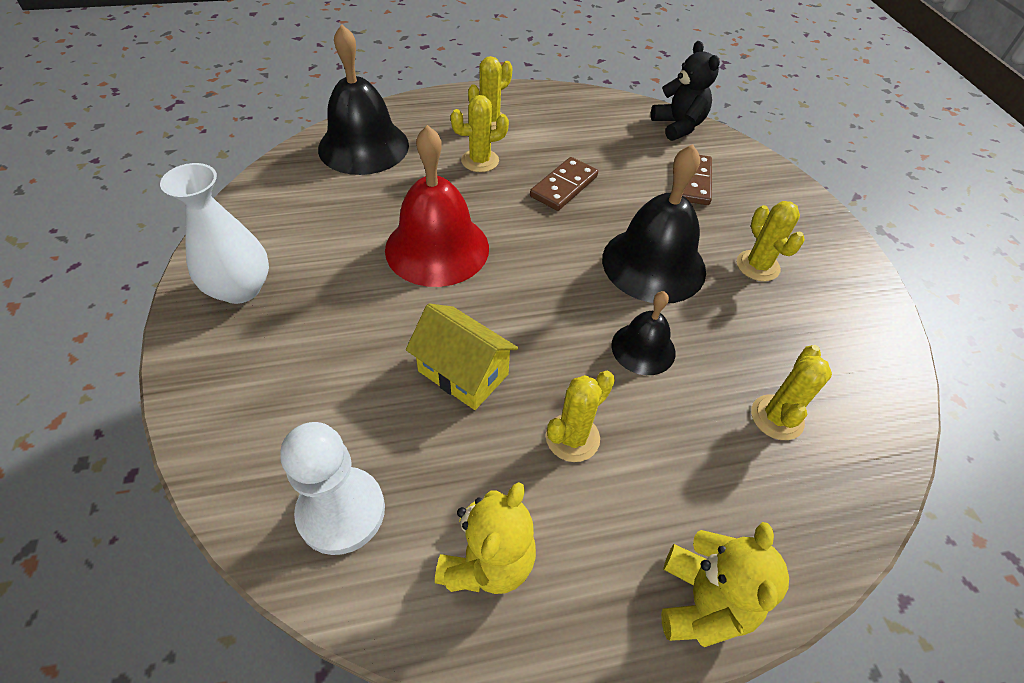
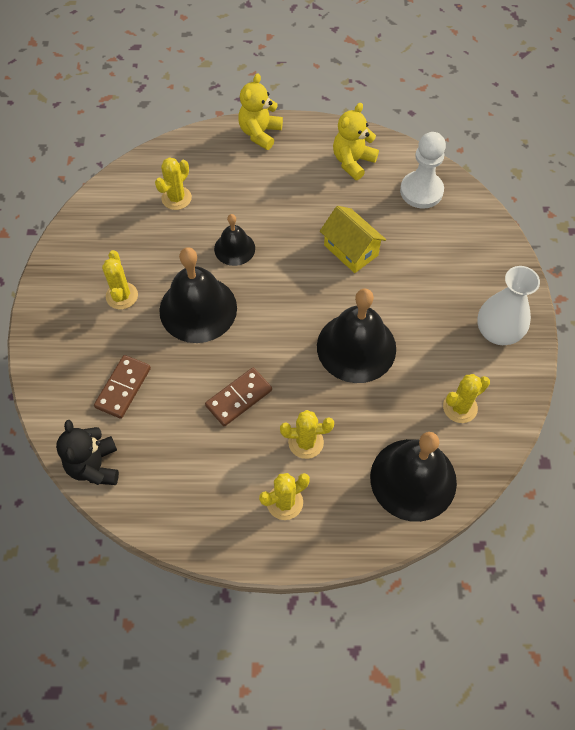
camera: 165 degrees left, 10 degrees up
red bell [385,125,489,287] -> black bell [317,288,396,383]
yellow cactus [546,371,615,462] -> yellow cactus moved to [443,374,490,423]

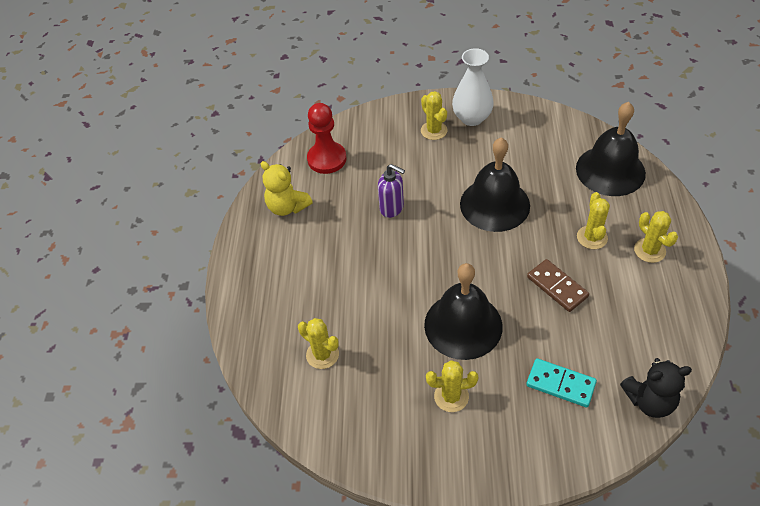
camera: 85 degrees left, 10 degrees down
brown domino [94,355,151,419] -> turquoise domino [526,358,597,407]
black bell [214,214,255,266] -> none
yellow teddy bear [238,73,283,150] -> none
yellow house [320,206,386,273] -> purple soap dispenser [378,164,405,218]
white pawn [400,132,446,209] -> red pawn [307,103,346,174]
yellow cactus [443,374,490,423] -> yellow cactus moved to [421,91,448,140]

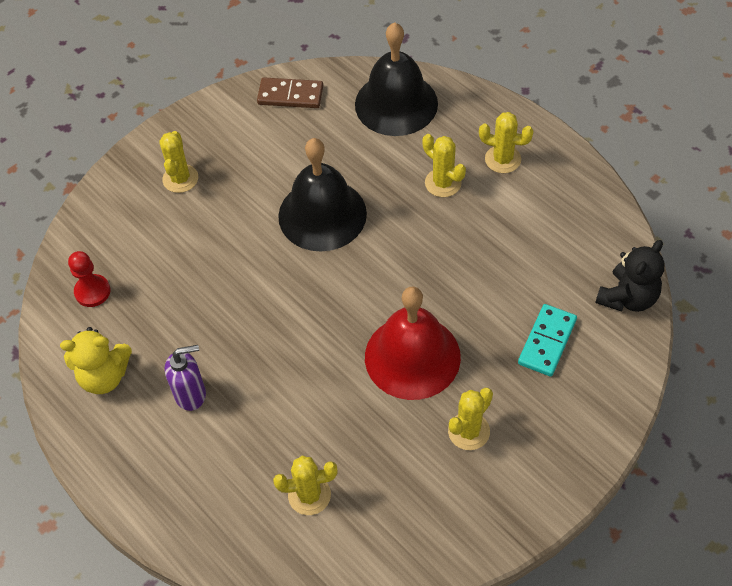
camera: 45 degrees left, 5 degrees up
red pawn [307,103,346,174] -> red pawn [68,251,111,307], size x0.65
purple soap dispenser [378,164,405,218] -> purple soap dispenser moved to [165,345,206,411]
yellow cactus [421,91,448,140] -> yellow cactus turned 75 degrees clockwise [159,131,198,193]
black bell [424,263,503,360] -> red bell [365,287,461,400]
white vase [452,48,494,126] -> none
turquoise domino [526,358,597,407] -> turquoise domino turned 45 degrees counterclockwise [518,304,577,376]
brown domino [527,259,589,312] -> brown domino moved to [257,77,323,108]

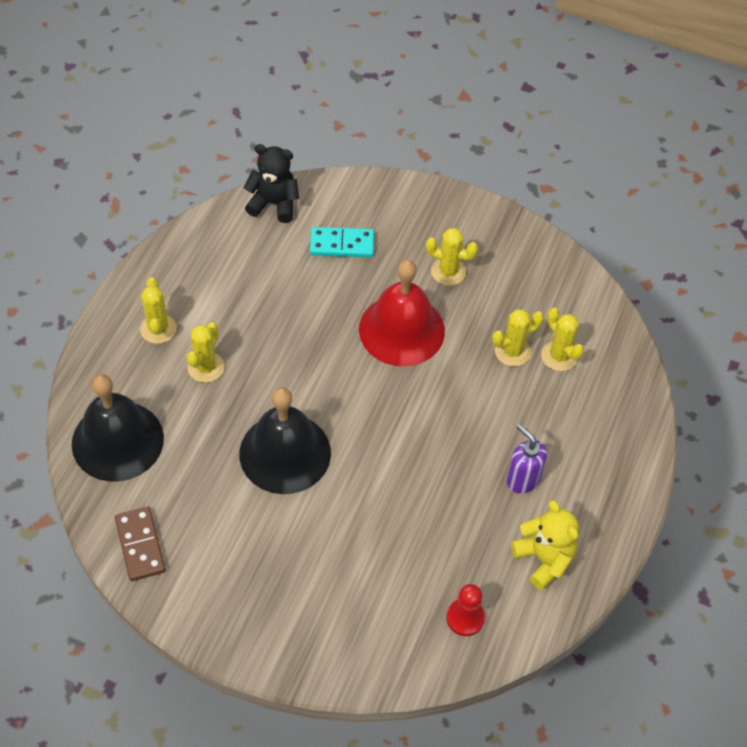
camera: 120 degrees left, 0 degrees up
yellow cactus [159,131,198,193] -> yellow cactus moved to [492,309,544,366]

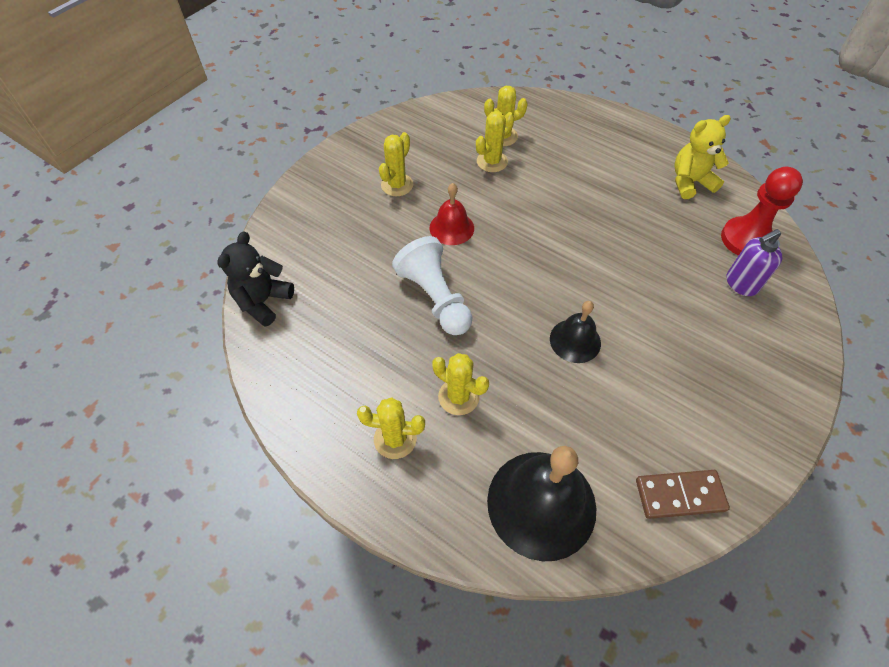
camera: 75 degrees left, 0 degrees up
black bell [239,387,331,494] -> black bell [550,301,601,363], size x0.55
turquoise domino [310,227,374,257] -> none
red bell [359,260,445,366] -> red bell [430,183,474,245], size x0.55
red pawn [446,584,485,636] -> red pawn [721,167,803,256], size x1.54
yellow cactus [492,309,544,366] -> yellow cactus turned 60 degrees clockwise [476,111,514,172]
purple soap dispenser [506,424,547,494] -> purple soap dispenser moved to [727,229,782,296]
none -> white pawn [392,236,472,335]

